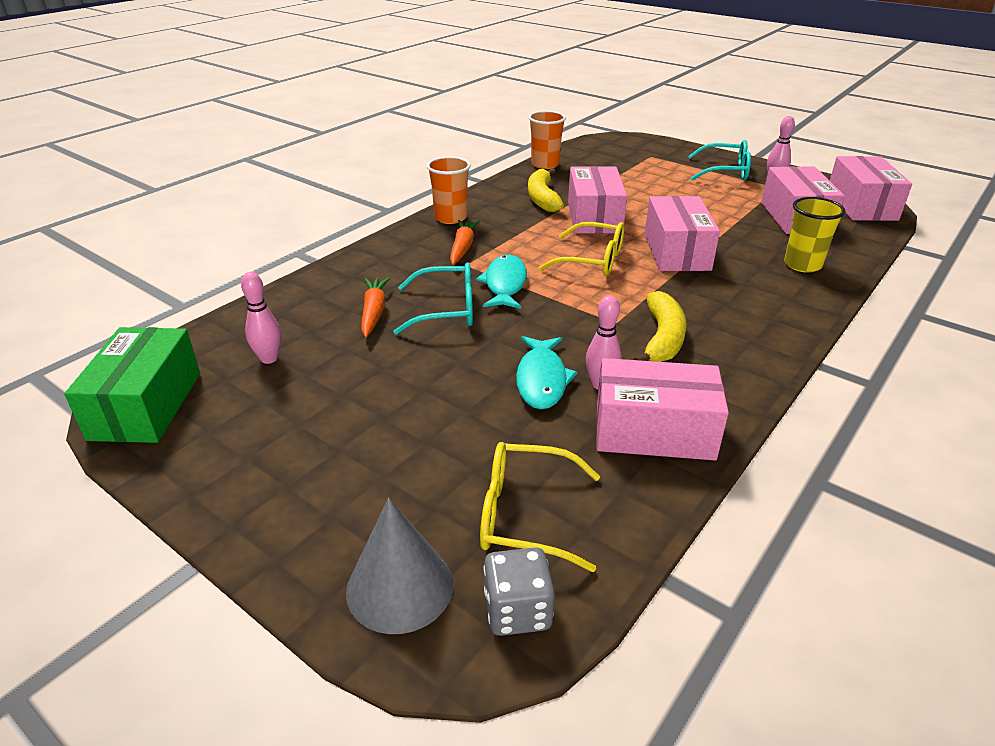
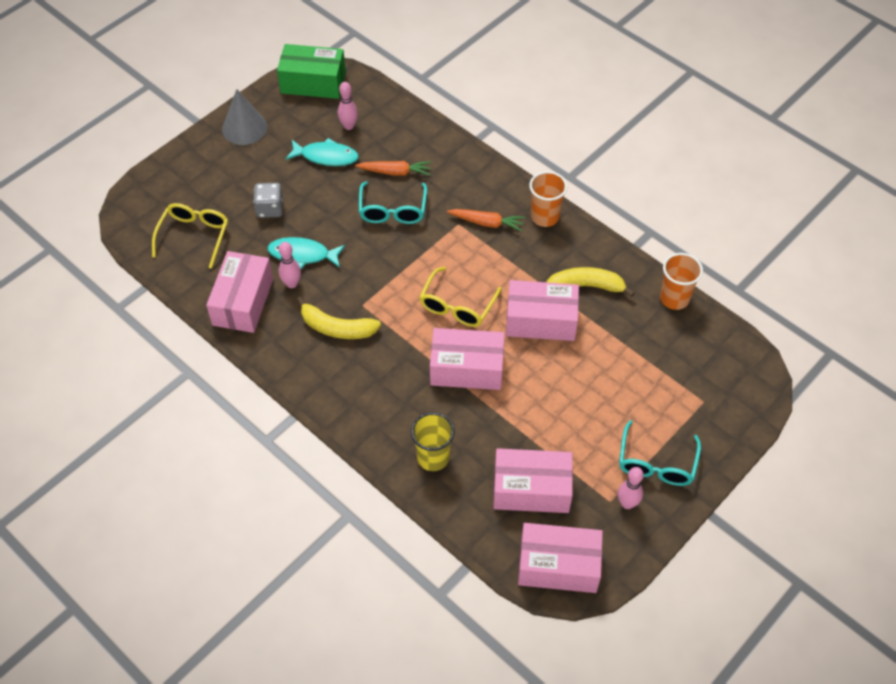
camera: 95 degrees right, 20 degrees up
grey cone [346,498,453,634] -> grey cone moved to [222,89,267,145]
turquoise fish [476,255,527,309] -> turquoise fish moved to [286,138,359,166]
grey dice [484,547,555,636] -> grey dice moved to [253,183,283,218]

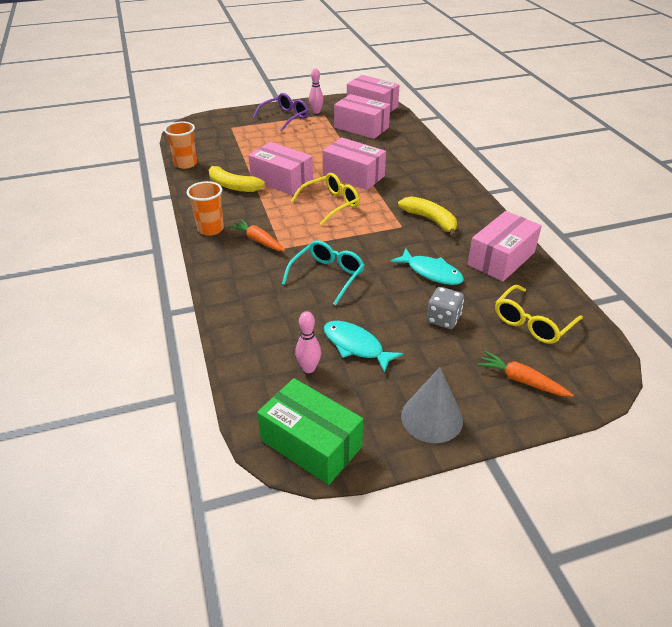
camera: 150 degrees left, 15 degrees down
pink bowling pin [278,242,301,288] -> none
orange carrot [355,161,431,176] -> orange carrot moved to [477,351,573,397]
yellow cup [411,412,455,471] -> none
turquoise glasses [619,420,701,486] -> purple glasses [253,93,309,132]

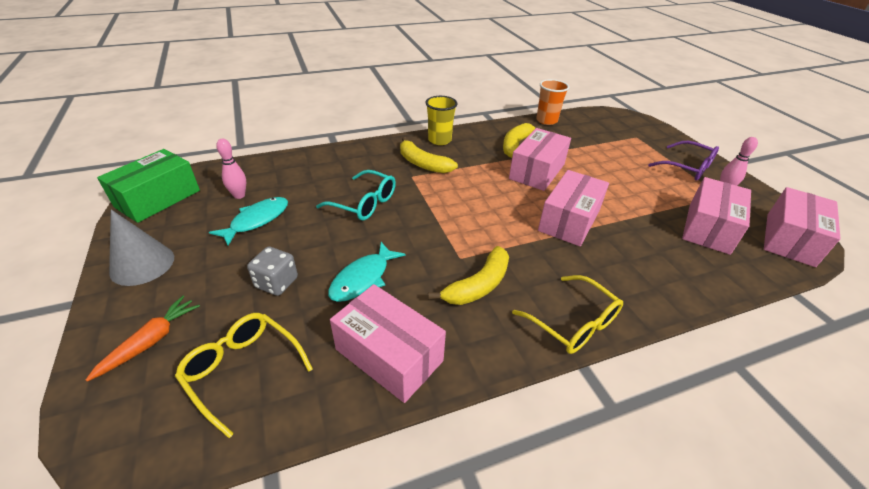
camera: 85 degrees right, 0 degrees up
orange cup [187,181,224,236] -> yellow cup [426,96,457,145]
orange carrot [228,219,286,252] -> yellow banana [400,137,458,173]
yellow glasses [291,173,360,225] -> yellow glasses moved to [512,275,623,354]

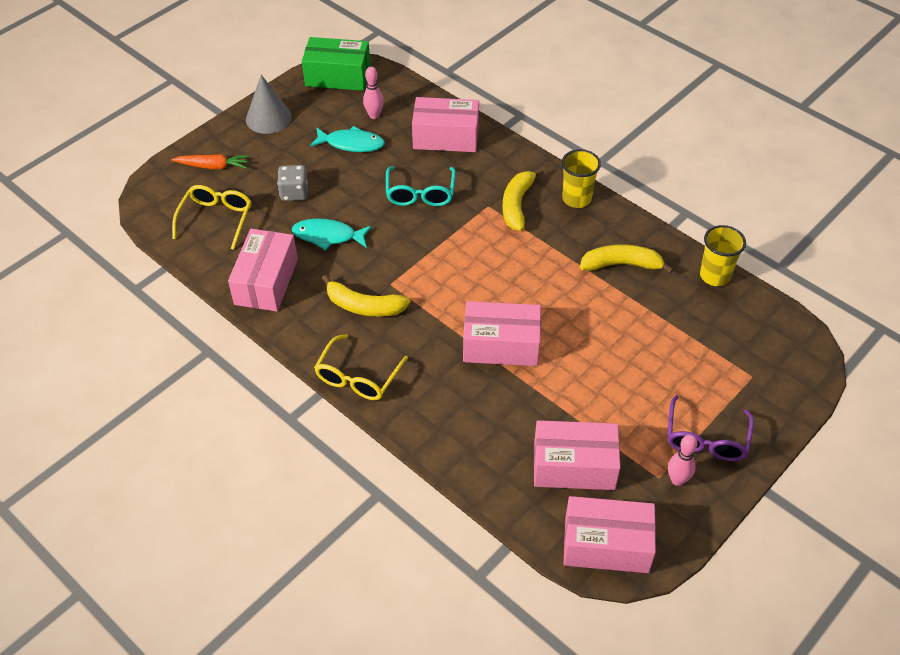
camera: 65 degrees right, 10 degrees up
pink box [509,128,571,191] -> pink box moved to [412,97,479,152]
orange cup [536,79,569,125] -> yellow cup [700,225,746,286]

